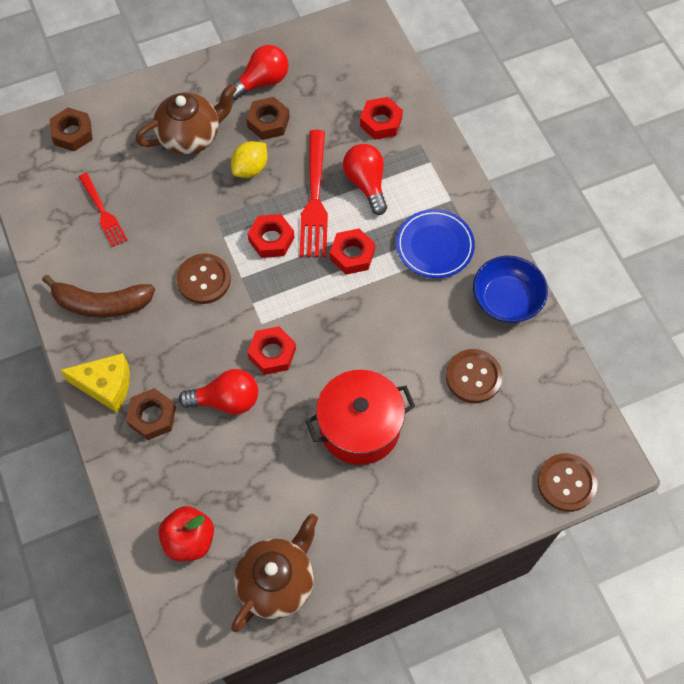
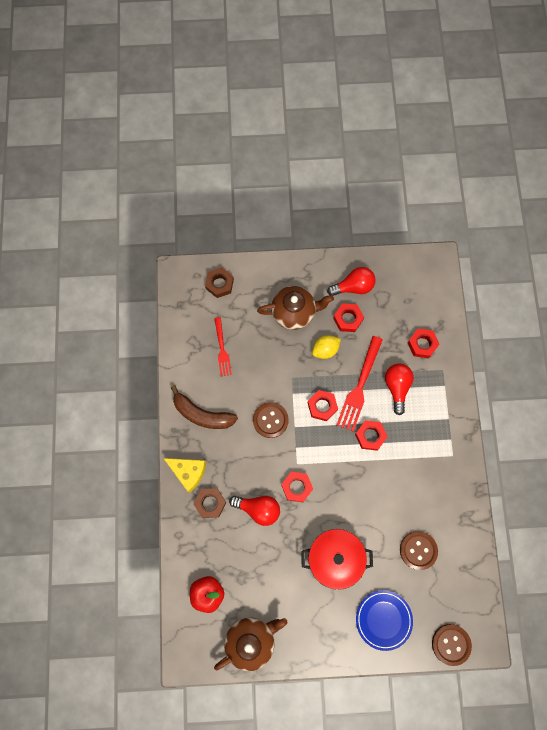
camera: 20 degrees right, 10 degrees up
brown nut [246,97,290,140] -> red nut [333,303,364,332]
blue plate [396,209,475,278] -> blue plate moved to [356,590,413,651]
blue bowl [473,256,548,323] -> none

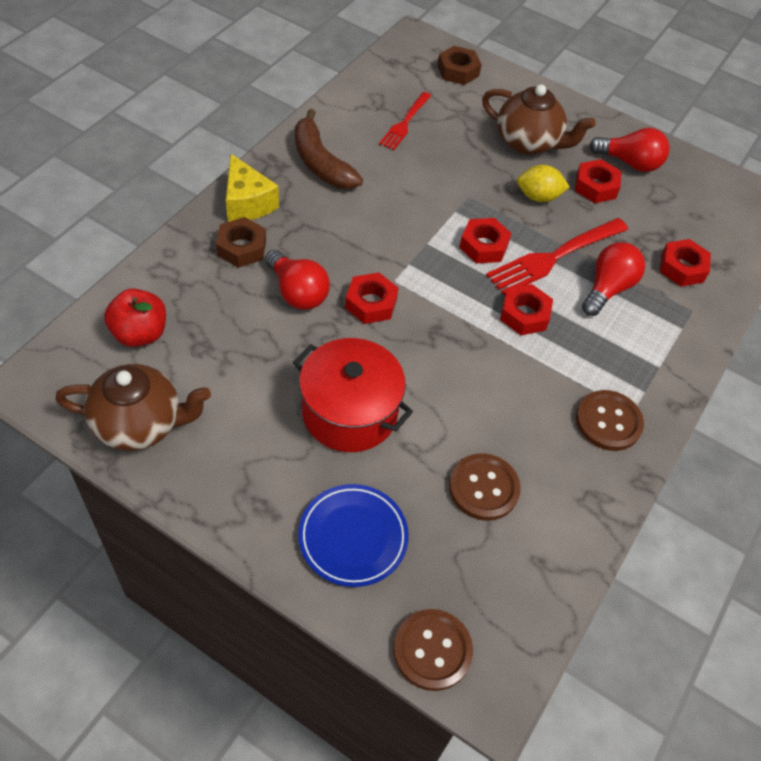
camera: 30 degrees right, 20 degrees down
brown button [253,402,289,438] -> brown button moved to [576,390,644,451]

